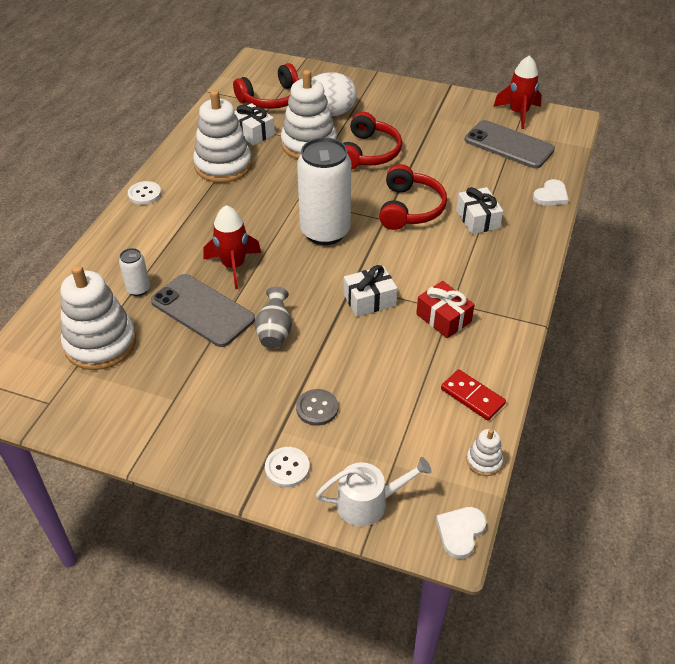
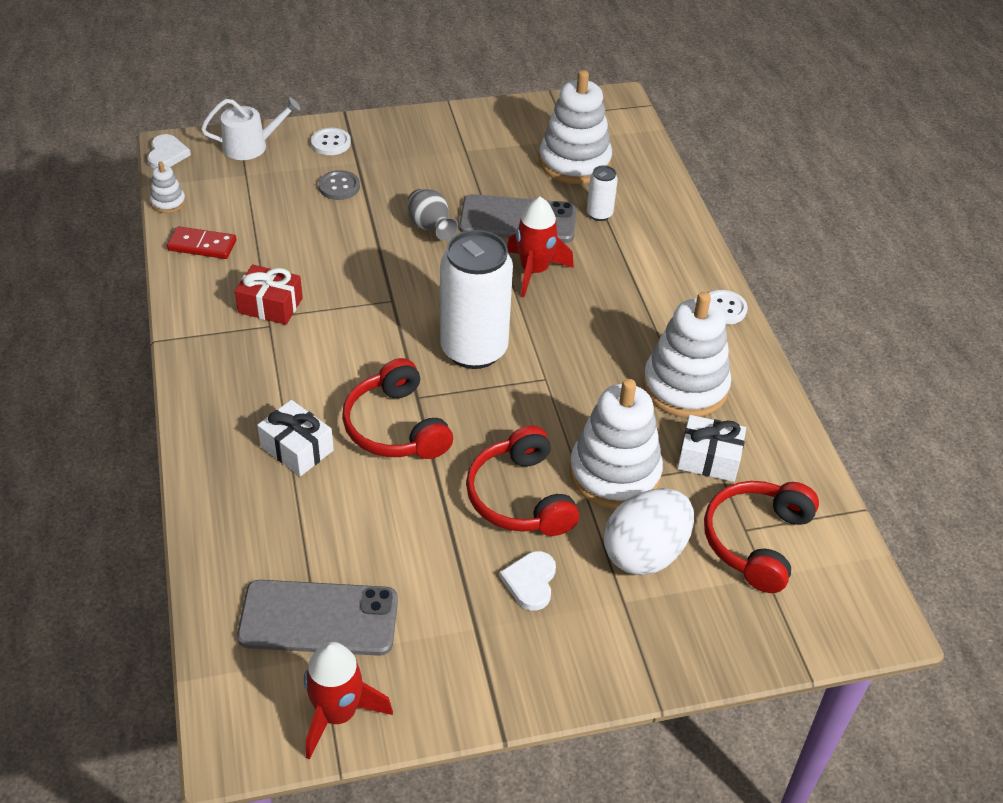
camera: 145 degrees right, 0 degrees up
white watering can [316,457,432,527] -> white watering can turned 150 degrees counterclockwise [201,97,301,160]
white gift [344,265,397,317] -> none
white heart [533,179,569,206] -> white heart moved to [500,551,556,611]

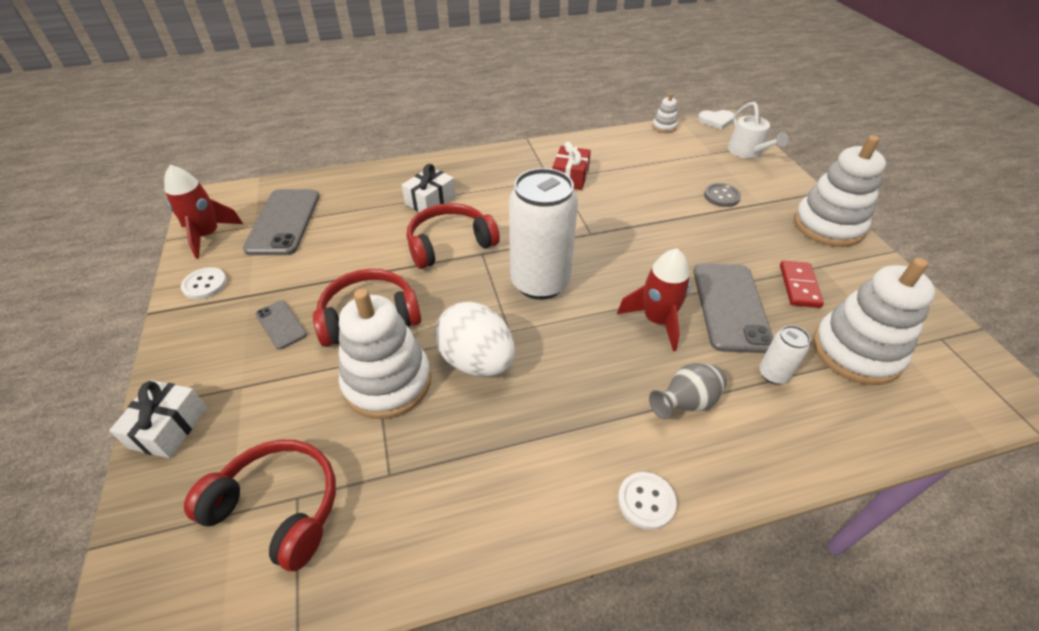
camera: 90 degrees right, 0 degrees up
red domino [167,226,236,259] -> red domino moved to [780,261,824,308]
white button [311,128,351,155] -> white button moved to [181,267,227,300]
grey vase [408,189,459,240] -> grey vase moved to [649,363,727,420]
white heart [500,551,556,611] -> grey phone [255,300,307,350]
white egg [604,488,694,575] -> white egg moved to [435,302,515,376]
white stacking toy [643,292,731,418] -> white stacking toy moved to [794,135,886,247]
white gift [677,415,746,482] -> white gift moved to [109,380,207,458]

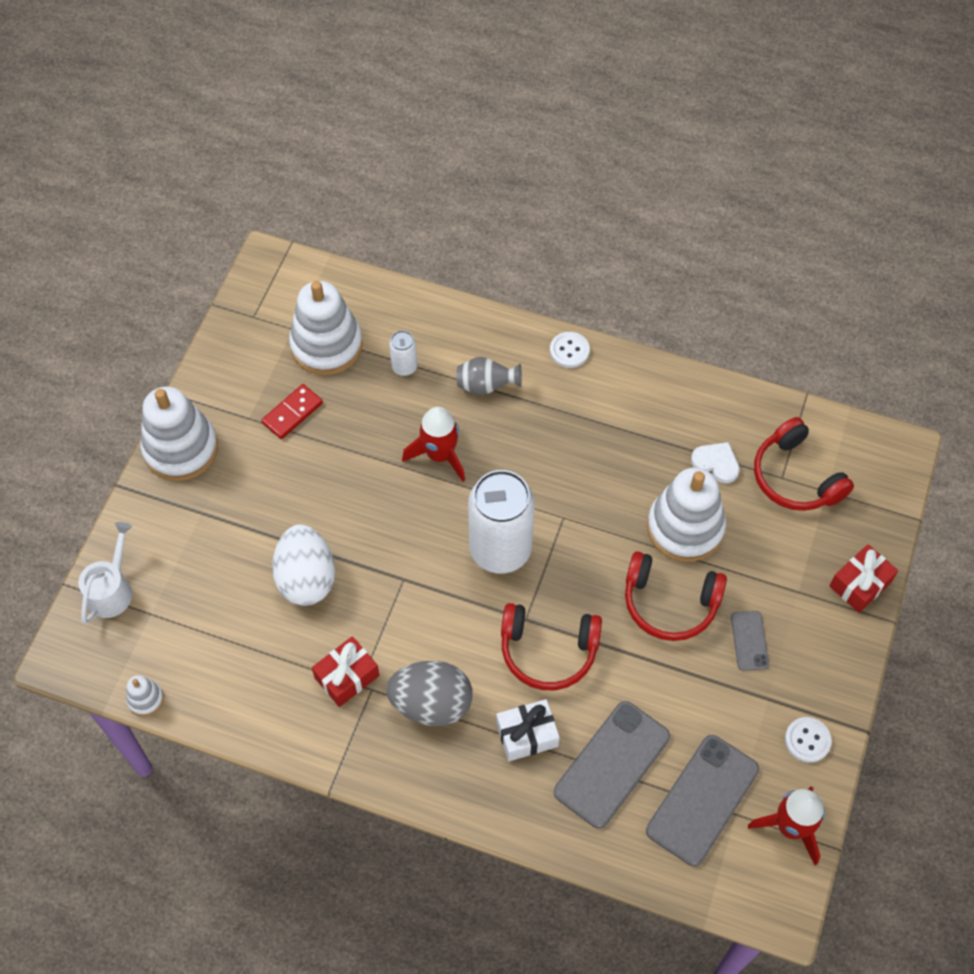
camera: 145 degrees left, 15 degrees up
white gift [109,380,207,458] -> red gift [829,544,898,613]
white egg [435,302,515,376] -> white egg moved to [272,524,335,606]
grey phone [693,263,774,353] -> grey phone moved to [554,701,670,828]
white heart [698,110,734,130] -> white heart moved to [691,442,740,483]
grey button [704,183,741,207] -> none
none -> grey egg [386,661,473,726]

